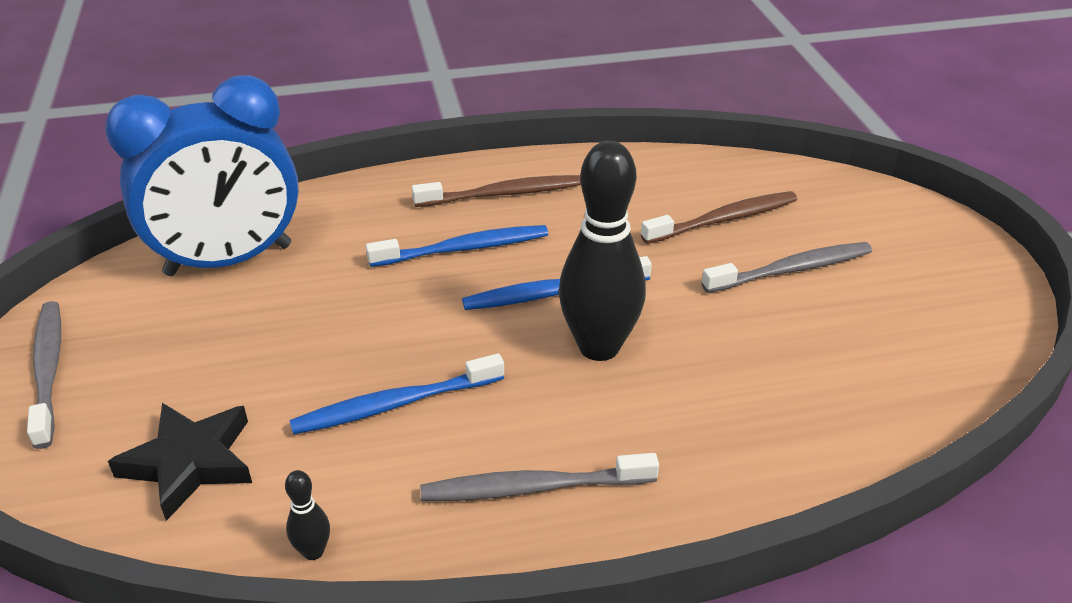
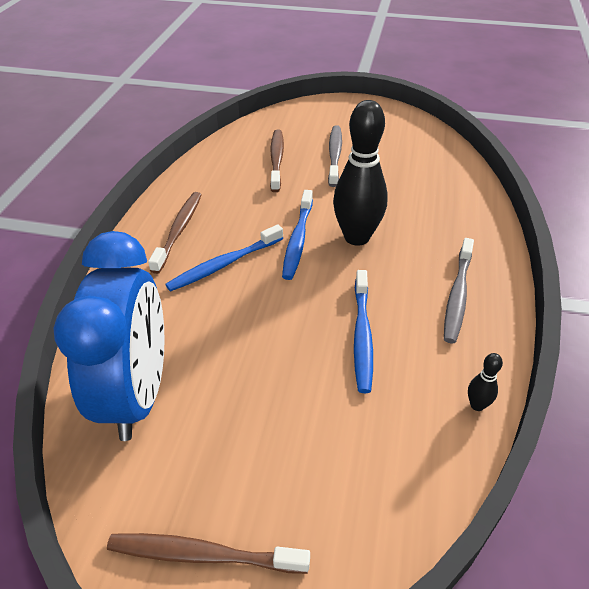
camera: 65 degrees left, 5 degrees up
grey toothbrush [27,301,61,449] -> brown toothbrush [107,533,310,574]
black star [108,403,252,521] -> none
blue toothbrush [366,225,548,267] -> blue toothbrush turned 135 degrees counterclockwise [165,224,283,292]

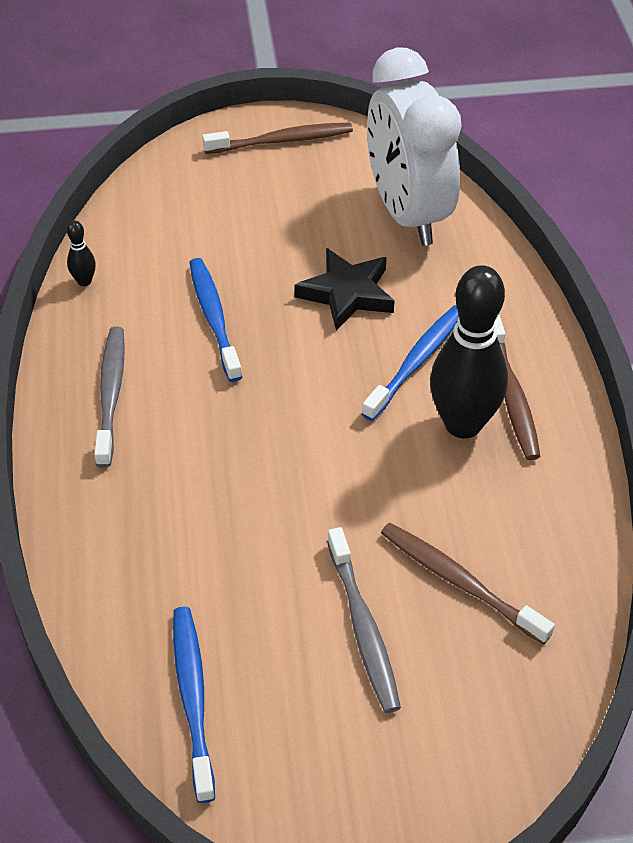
camera: 160 degrees right, 5 degrees up
blue clock [53,231,165,441] -> white clock [367,48,462,246]
brown toothbrush [270,130,284,192] -> brown toothbrush turned 150 degrees clockwise [381,523,555,645]
blue toothbrush [282,190,313,280] -> blue toothbrush moved to [173,607,215,803]
black bowling pin [333,100,388,246] -> black bowling pin moved to [430,265,508,438]
none -> black star [294,248,395,331]

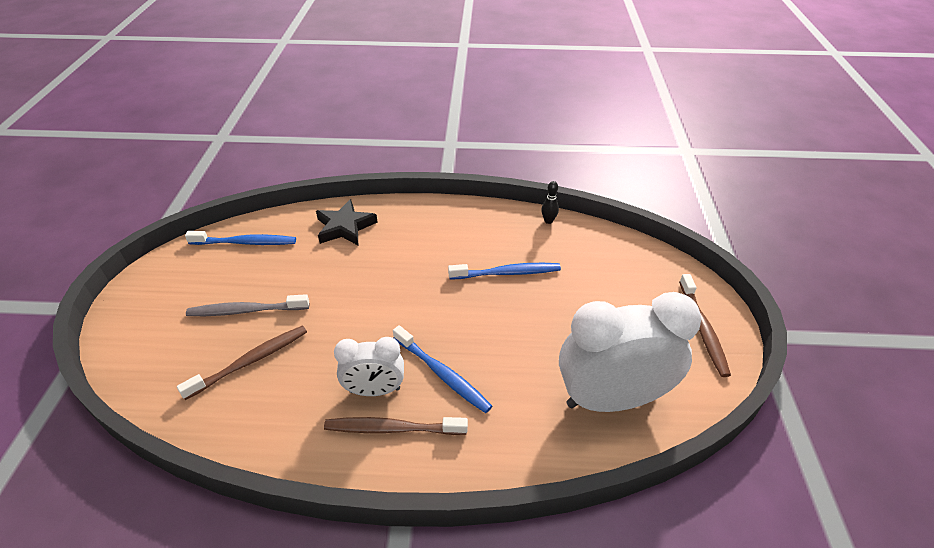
camera: 100 degrees right, 5 degrees down
grey toothbrush [94,327,125,468] -> none
black star [294,248,395,331] -> black star moved to [316,199,378,245]
black bowling pin [430,265,508,438] -> white clock [334,337,404,396]

